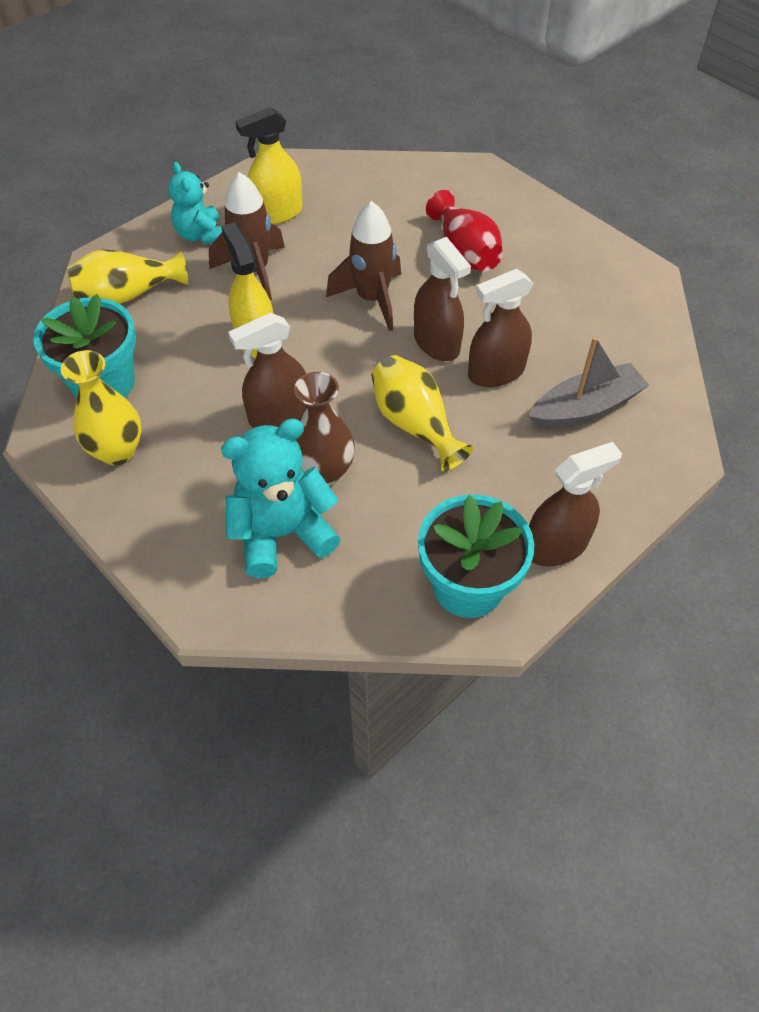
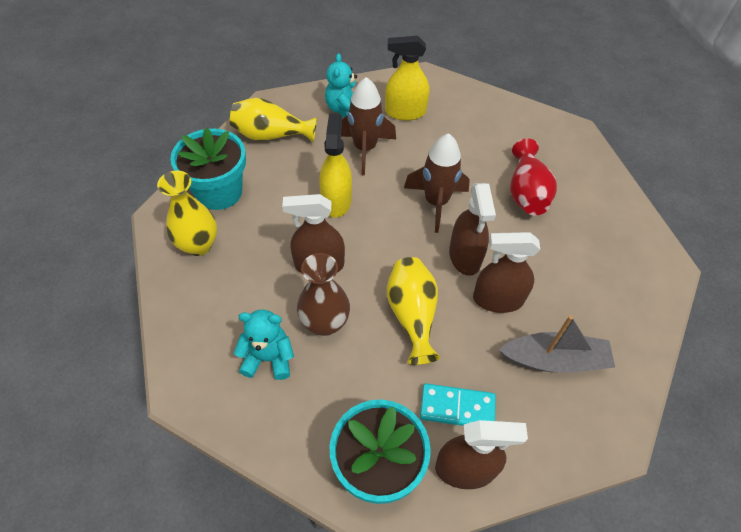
camera: 25 degrees right, 0 degrees up
turquoise teddy bear [221,419,341,579] -> turquoise teddy bear [234,310,294,380], size x0.65
none -> turquoise domino [420,383,496,426]

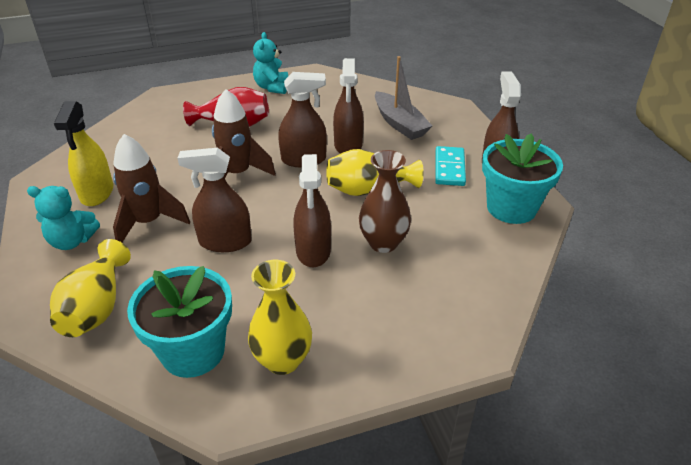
camera: 90 degrees left, 15 degrees down
turquoise teddy bear [234,310,294,380] -> turquoise teddy bear moved to [253,32,288,94]
yellow spray bottle [319,114,352,218] -> brown spray bottle [178,148,252,252]
grey boat [499,315,615,372] -> grey boat turned 150 degrees clockwise [375,56,432,140]

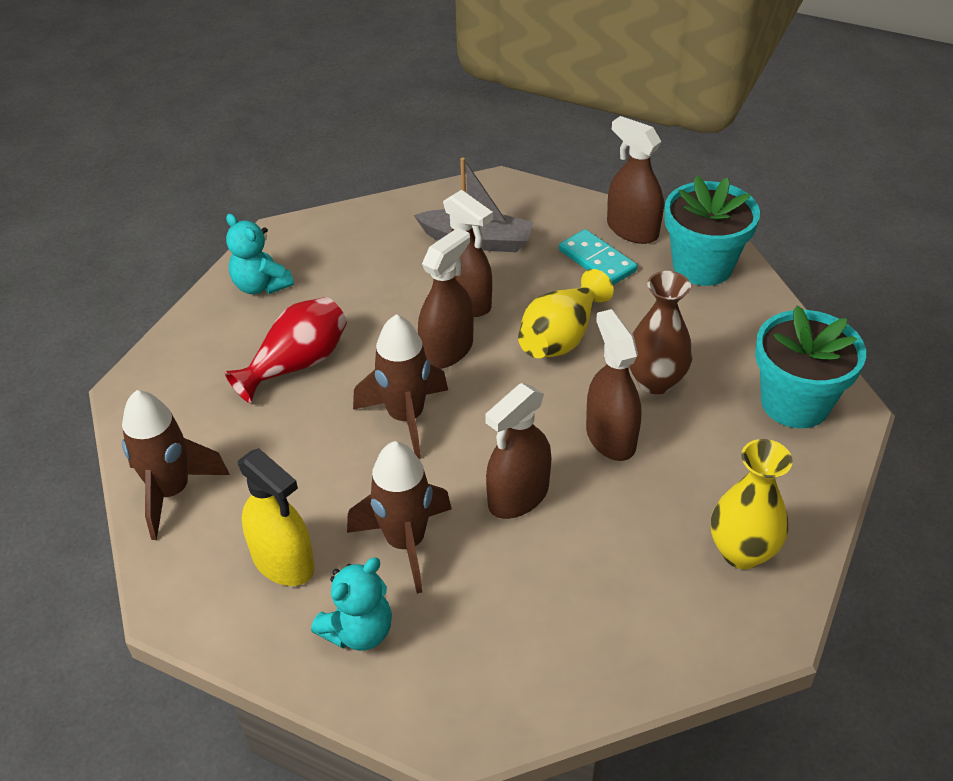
camera: 45 degrees left, 5 degrees up
yellow vase [50,239,131,337] -> none
turquoise flower pot [127,266,232,378] -> turquoise flower pot moved to [755,305,866,428]
brown spray bottle [293,154,331,267] -> brown spray bottle turned 150 degrees counterclockwise [586,309,641,461]
none -> brown rocket [122,390,230,540]

